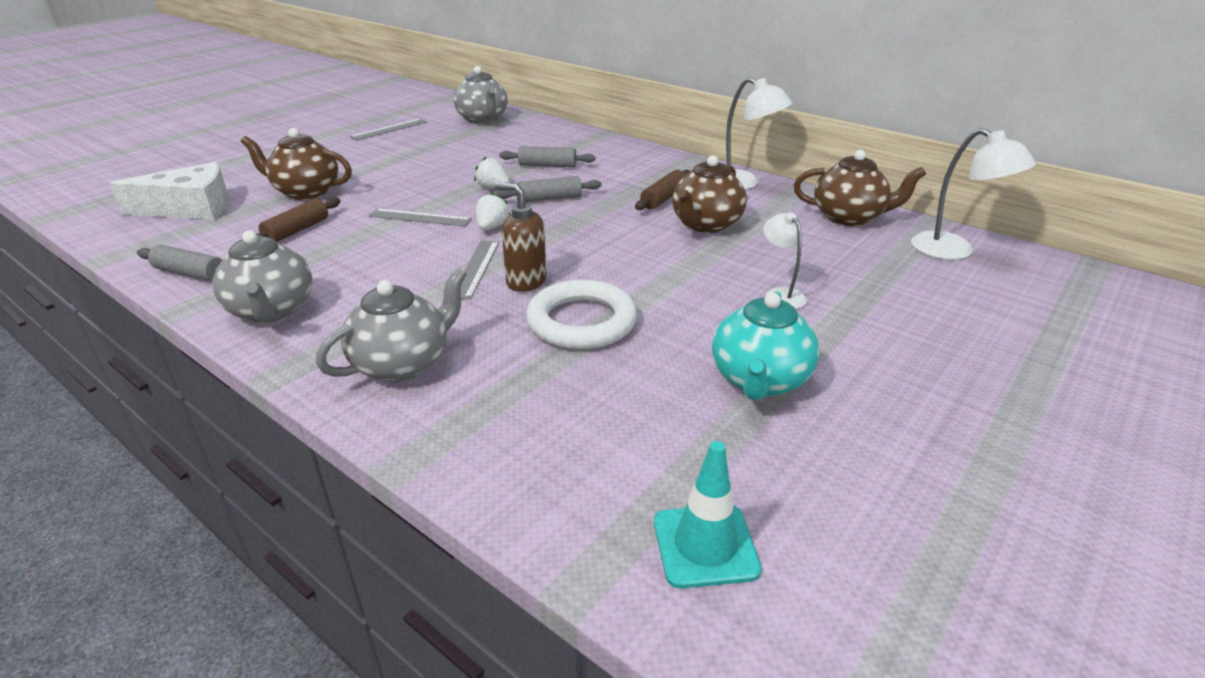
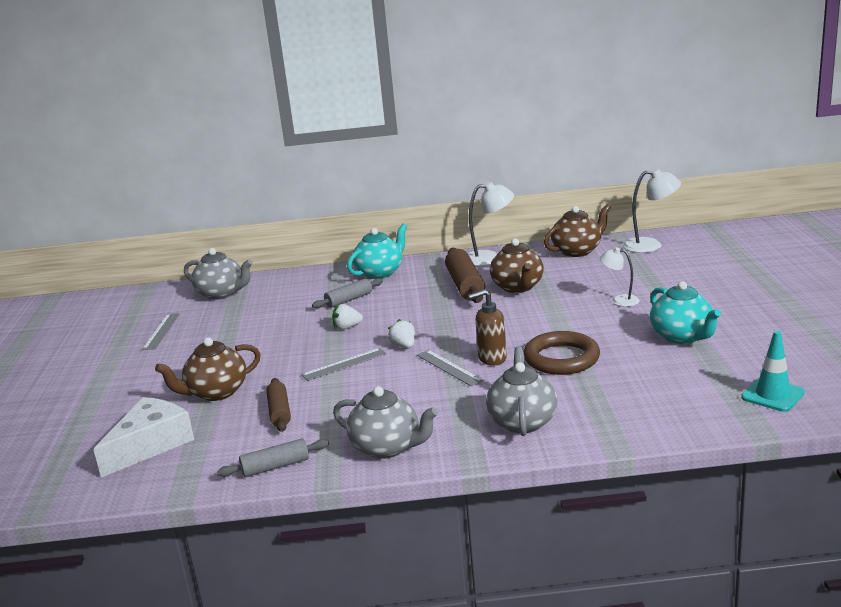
camera: 40 degrees left, 10 degrees down
grey rolling pin [496,176,602,202] -> none
white ring [526,279,637,350] -> brown ring [524,331,600,375]
brown rolling pin [635,170,690,210] -> brown rolling pin [445,248,485,303], size x1.62
none -> turquoise teapot [347,224,407,279]

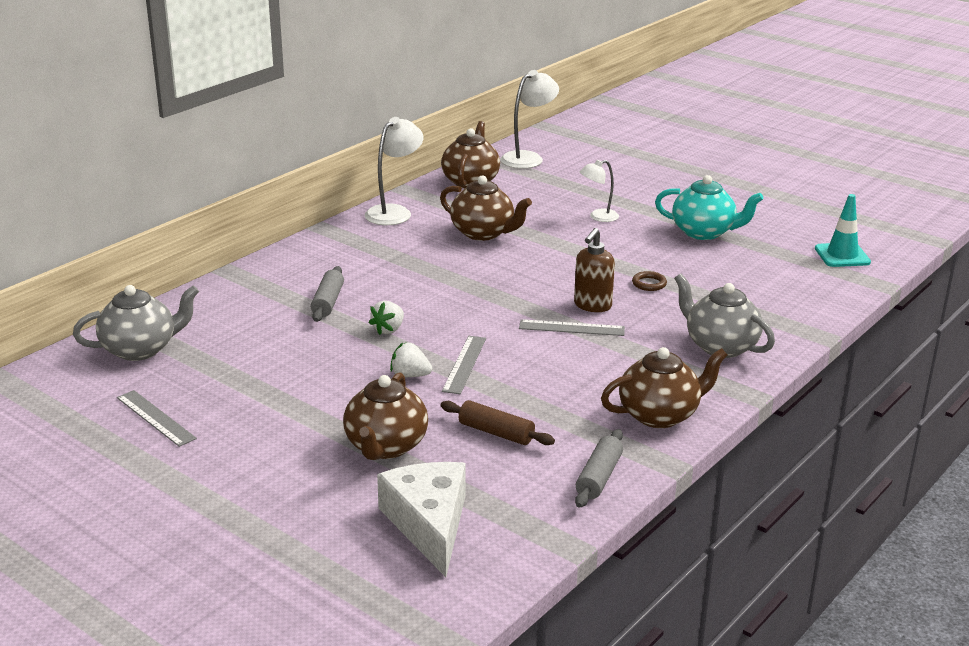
camera: 50 degrees left, 5 degrees up
grey teapot [333,386,438,459] -> brown teapot [601,347,727,428]
turquoise teapot [347,224,407,279] -> none
white strawberry [388,319,415,348] -> white strawberry moved to [390,342,432,377]
brown rolling pin [445,248,485,303] -> none
brown ring [524,331,600,375] -> brown ring [632,271,667,291], size x0.42

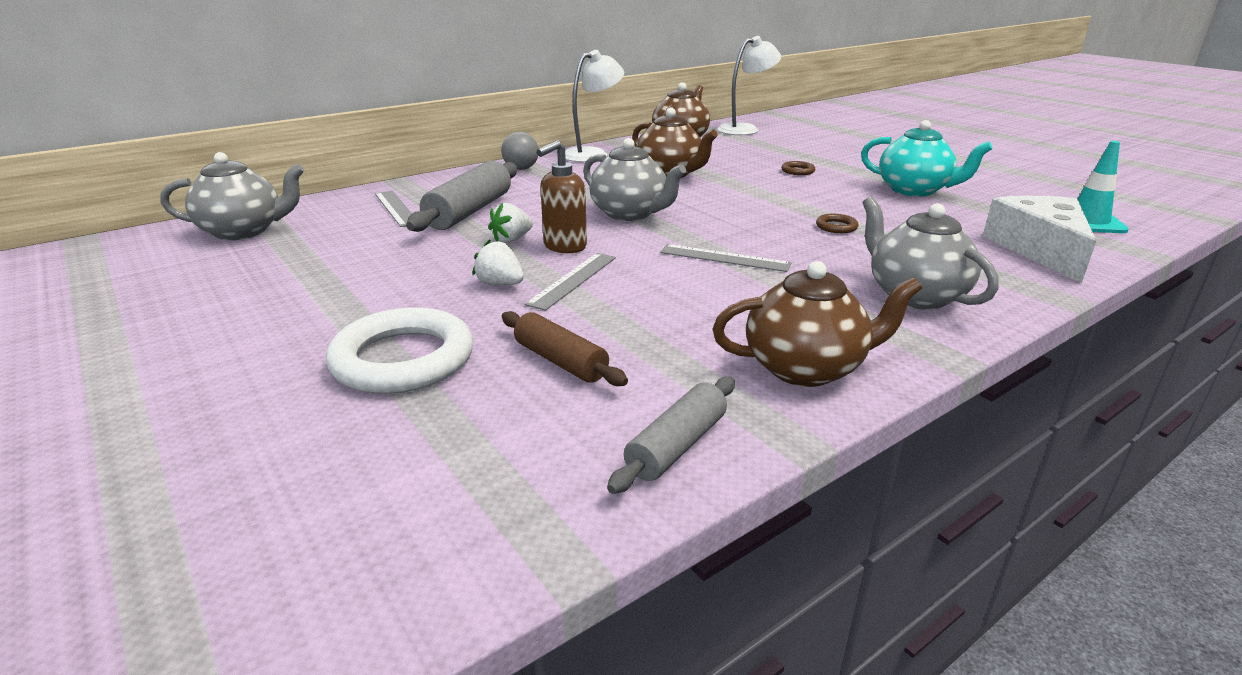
camera: 15 degrees right, 0 degrees up
grey ruler [117,390,197,447] -> grey ruler moved to [375,191,412,227]
grey rolling pin [311,266,344,322] -> grey rolling pin [406,161,517,232], size x1.62
brown teapot [343,372,428,460] -> white ring [326,307,473,394]
white cheese [377,462,465,577] -> white cheese moved to [983,196,1096,283]
brown soap dispenser [574,228,615,312] -> brown soap dispenser moved to [537,140,587,253]
white lamp [580,160,619,222] -> brown ring [781,161,815,175]
none -> grey ball [501,132,538,170]
none -> grey teapot [583,138,686,221]

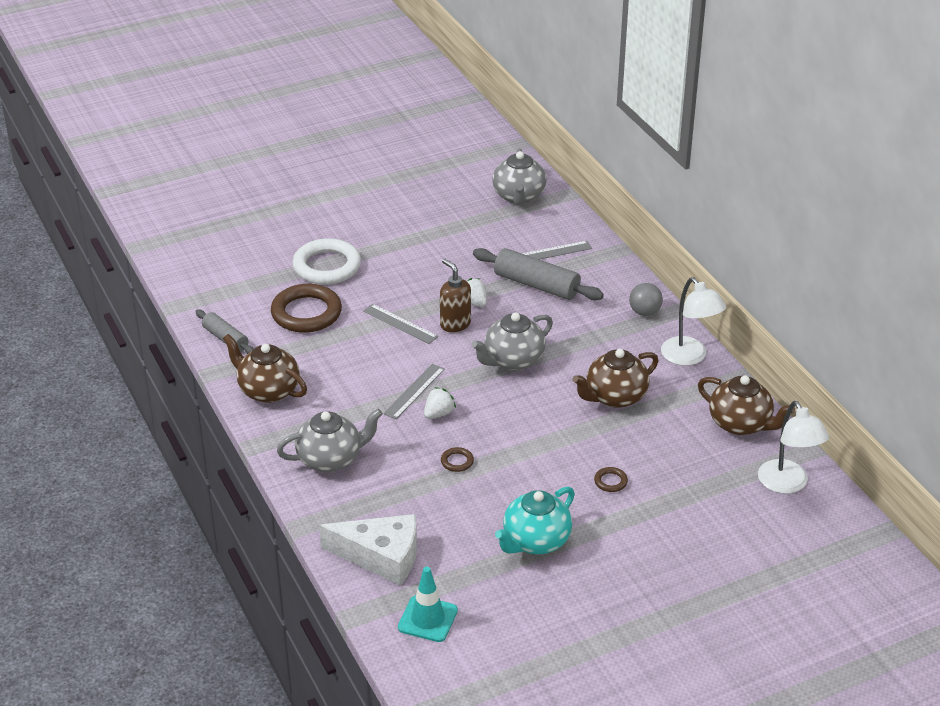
camera: 100 degrees right, 10 degrees up
white strawberry [472,239,524,285] -> white strawberry moved to [424,387,456,419]
brown rolling pin [502,311,628,386] -> brown ring [271,284,342,333]
brown teapot [713,261,922,387] -> brown teapot turned 120 degrees clockwise [223,334,307,403]

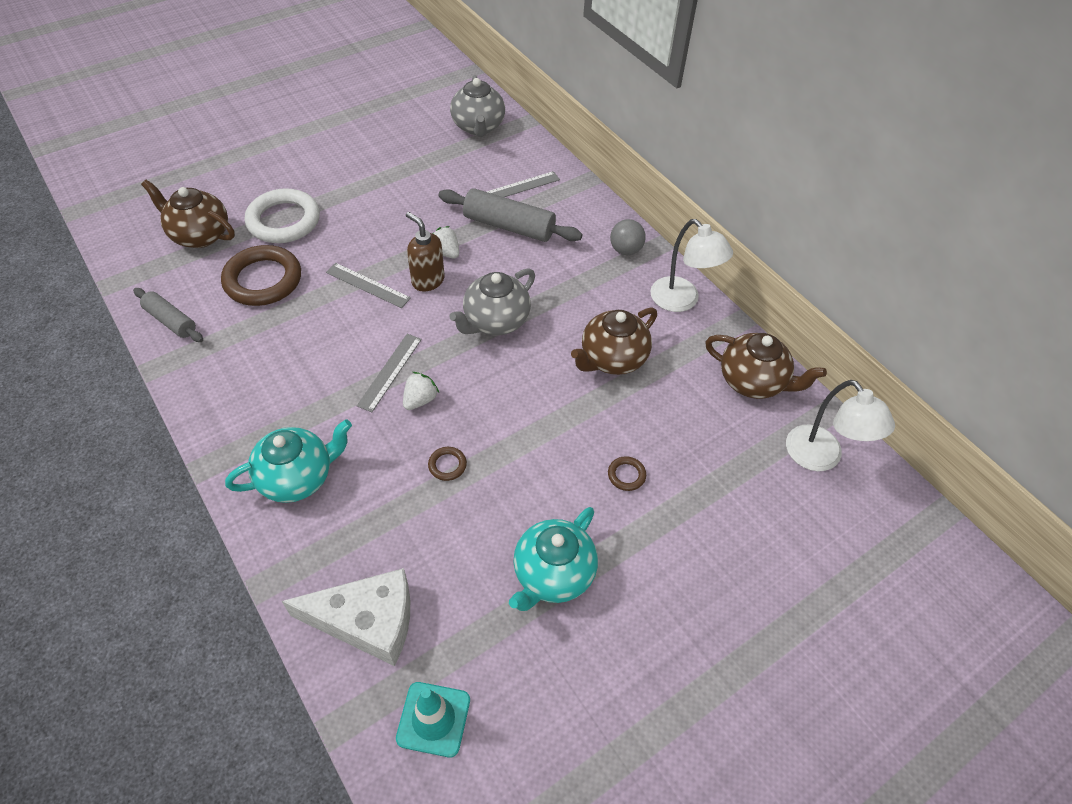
camera: 10 degrees left, 15 degrees up
brown teapot [223,334,307,403] -> brown teapot moved to [141,180,235,248]
grey teapot [277,409,383,472] -> turquoise teapot [225,419,352,503]

